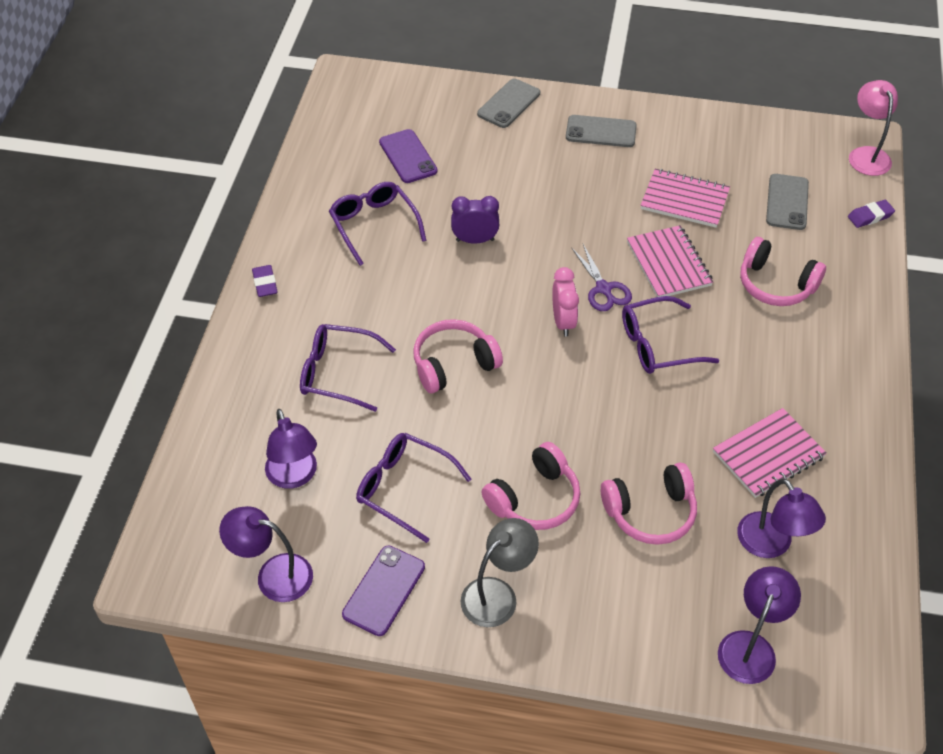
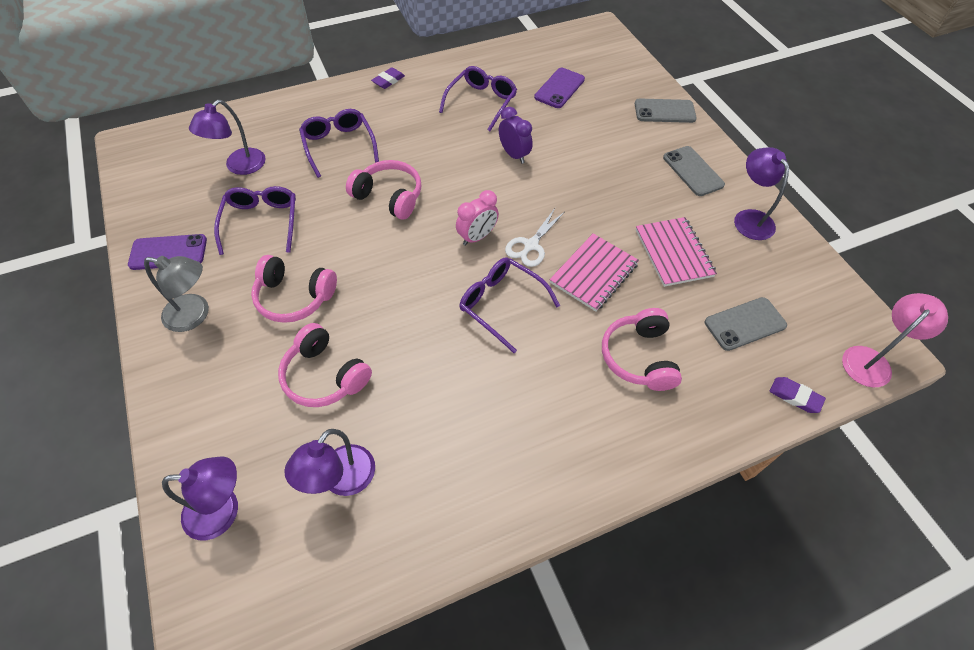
camera: 55 degrees right, 5 degrees up
purple lamp [219,506,313,602] -> purple lamp moved to [734,147,789,240]
purple scissors [571,244,632,311] -> white scissors [505,208,564,267]
pink notebook [713,408,827,498] -> none

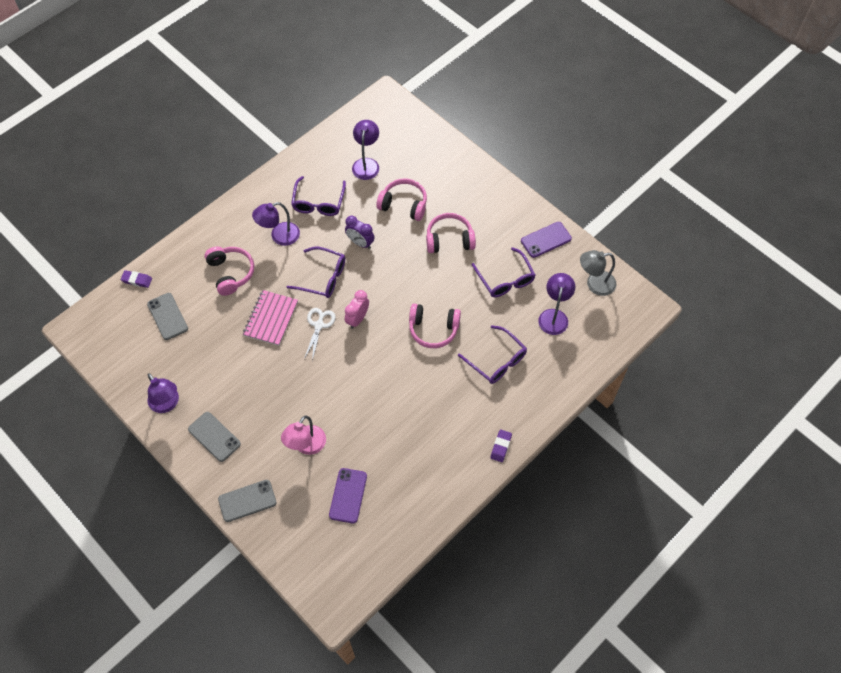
camera: 160 degrees right, 5 degrees up
grey lamp [144,256,209,332] -> grey lamp moved to [580,250,617,296]
purple lamp [162,456,238,541] -> purple lamp moved to [252,202,300,246]
purple glasses [439,66,517,131] -> purple glasses moved to [291,176,346,216]
purple clock [499,107,533,164] -> purple clock moved to [345,216,375,249]
pink notebook [636,217,717,287] -> none
grey phone [705,297,787,351] -> grey phone turned 75 degrees counterclockwise [147,293,188,340]
pink lamp [842,293,948,387] -> pink lamp moved to [281,416,326,455]

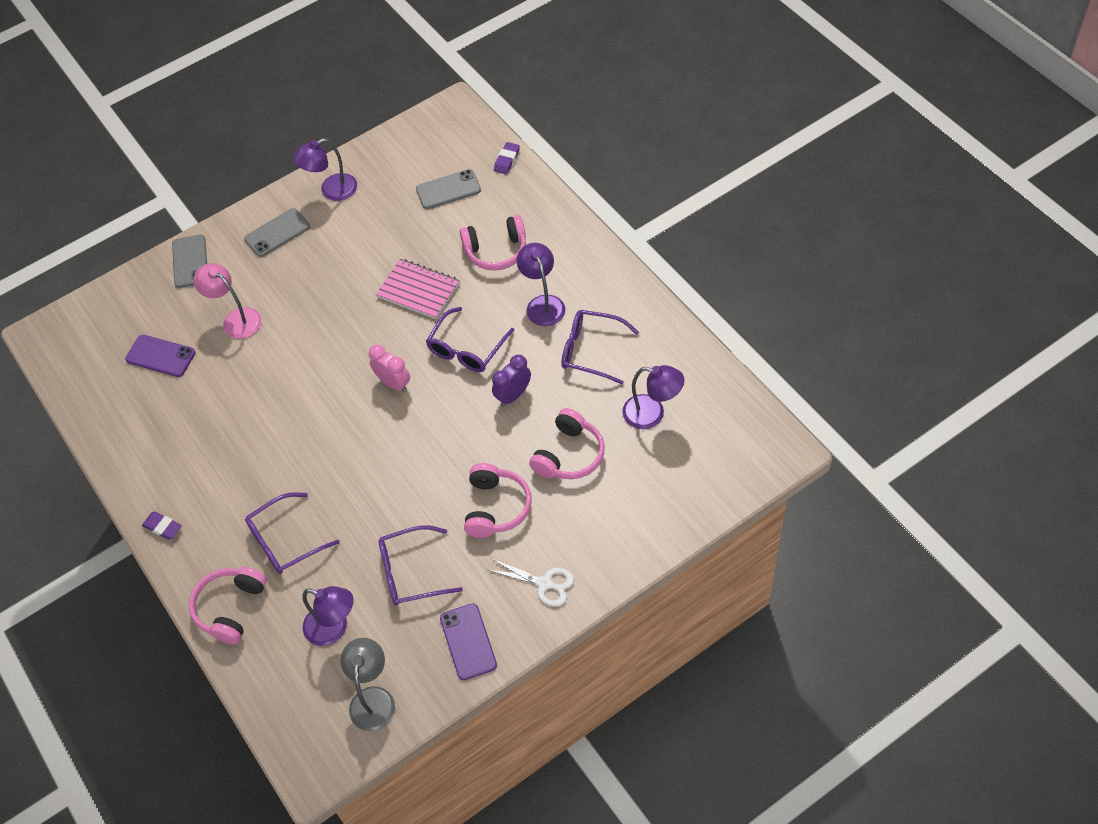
camera: 105 degrees right, 5 degrees down
white scissors [304,308,336,361] -> white scissors moved to [488,559,574,607]
pink headphones [409,303,461,348] -> pink headphones moved to [189,567,267,645]

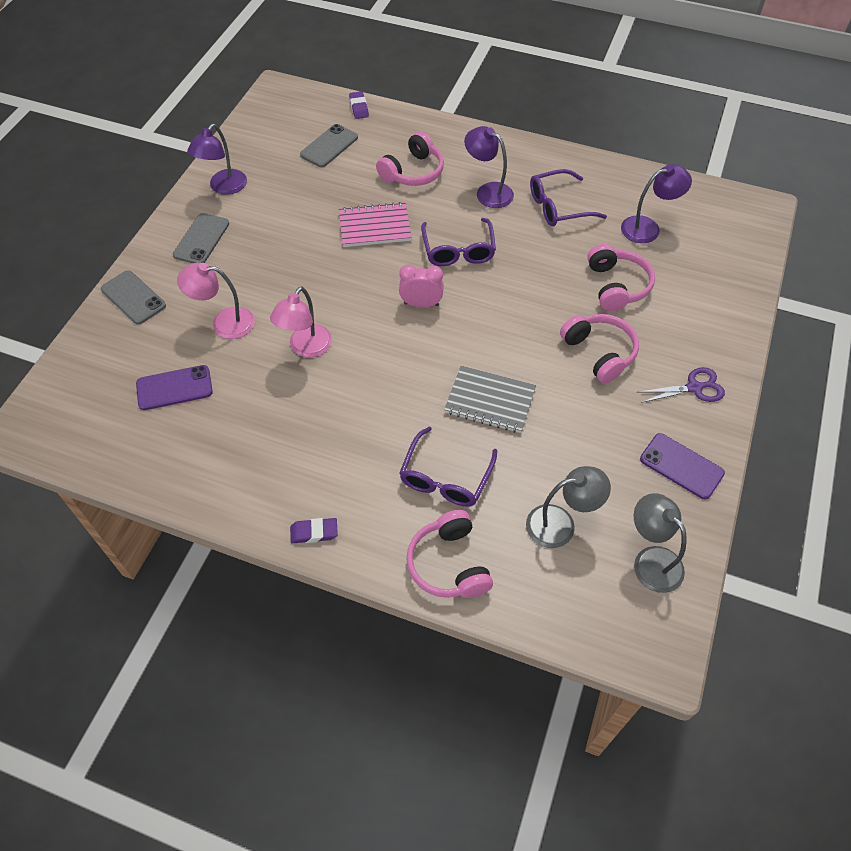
camera: 40 degrees left, 0 degrees up
purple lamp [302,586,354,646] -> grey lamp [526,466,611,548]
purple glasses [378,525,463,606] -> none
white scissors [488,559,574,607] -> purple scissors [639,367,725,403]
purple clock [492,355,531,407] -> none
none -> pink lamp [270,287,332,357]
none -> grey notebook [444,366,536,433]

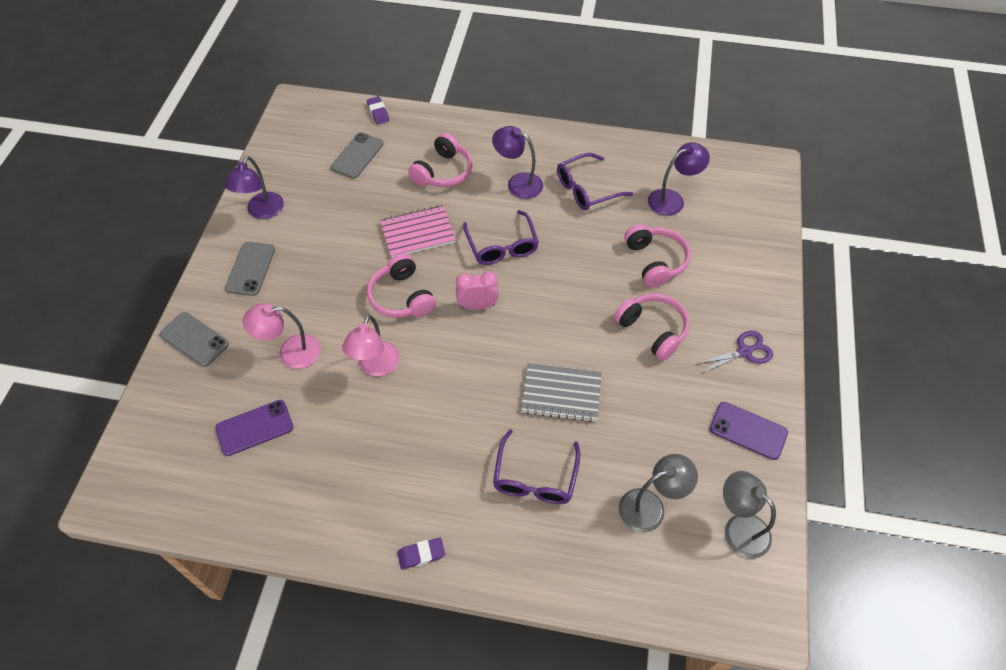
camera: 10 degrees left, 0 degrees up
pink headphones [406,510,493,598] -> pink headphones moved to [367,253,436,318]

